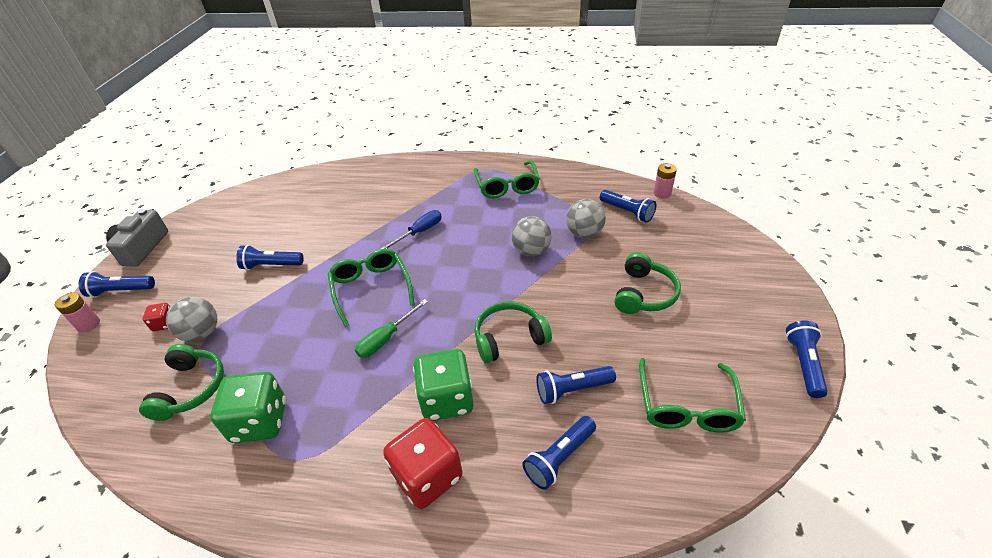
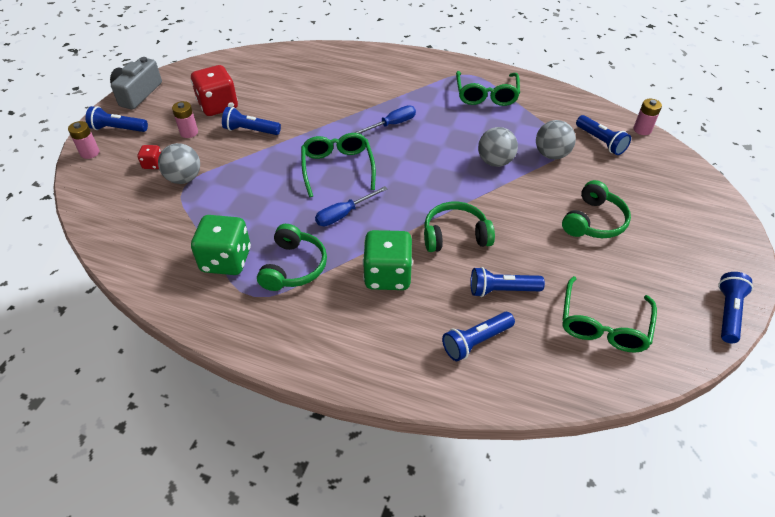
camera: 10 degrees right, 5 degrees up
green headphones [139,344,224,421] -> green headphones moved to [257,224,327,291]
green screwdriver [355,299,428,358] -> blue screwdriver [315,186,388,226]
red dice [383,418,462,509] -> red dice moved to [191,65,238,116]
none -> pink battery [172,101,198,138]

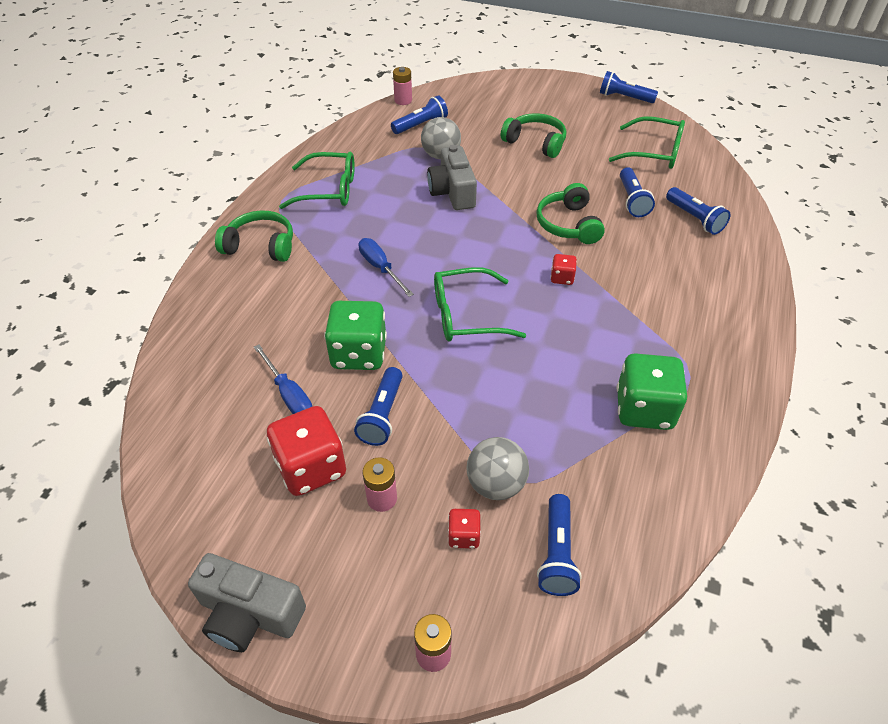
camera: 90 degrees left, 0 degrees up
blue flashlight [86,106,148,132] -> blue flashlight moved to [537,494,582,596]
green headphones [257,224,327,291] -> green headphones moved to [215,210,293,262]
blue screwdriver [315,186,388,226] -> blue screwdriver moved to [254,345,312,414]
green dice [363,230,413,290] -> green dice moved to [324,301,387,370]
grey ball [478,127,518,167] -> grey camera [427,145,477,210]
none -> red dice [551,254,577,285]

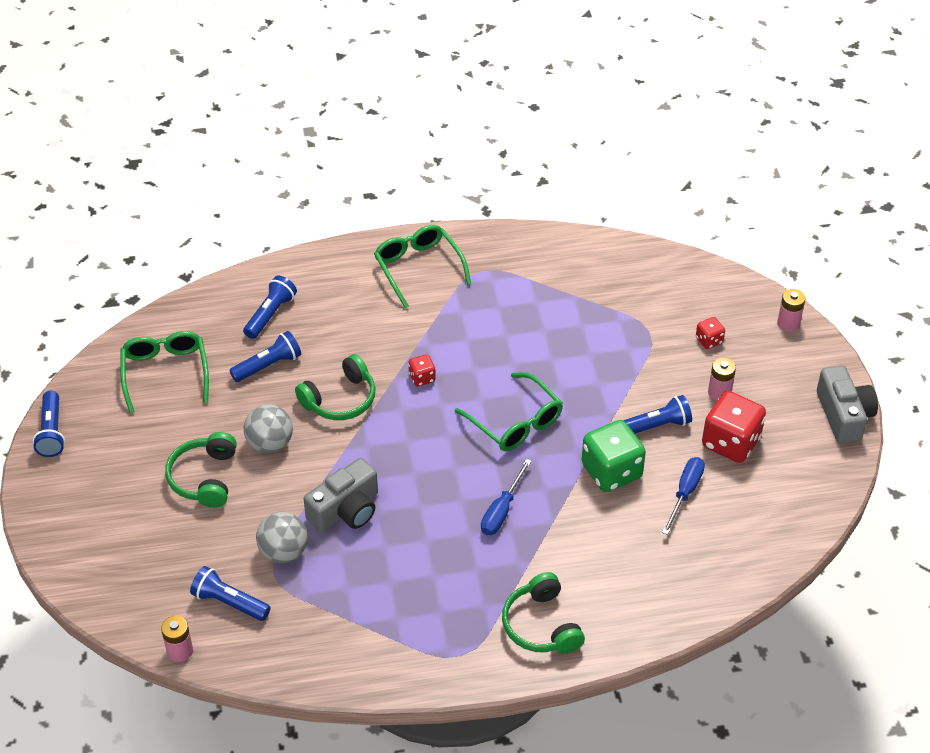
camera: 120 degrees left, 0 degrees up
green glasses [279,152,355,209] -> green glasses moved to [374,225,471,309]
grey ball [466,437,529,500] -> grey ball moved to [244,405,293,453]
blue flashlight [537,494,582,596] -> none
green dice [617,353,687,430] -> none

